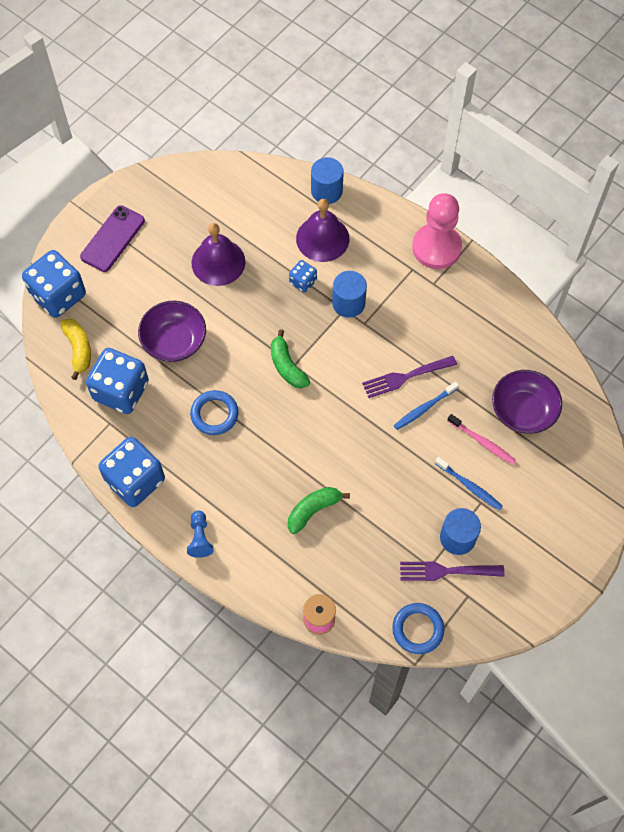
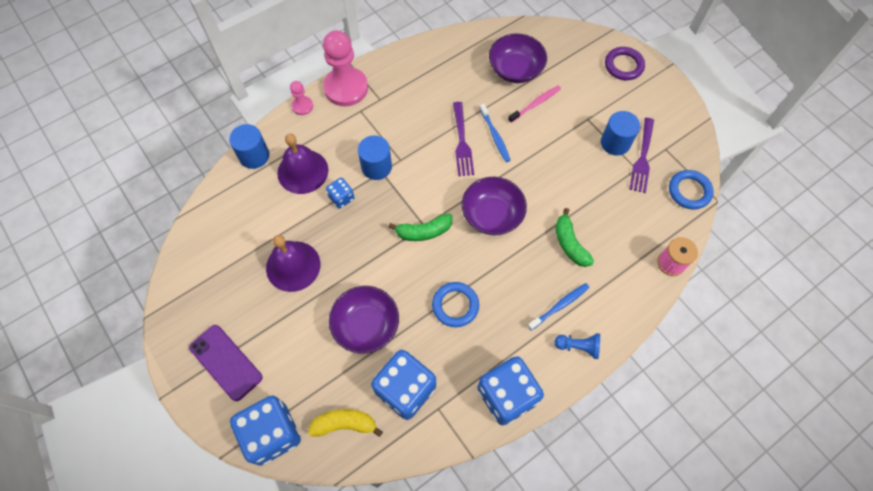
camera: 75 degrees left, 0 degrees up
blue toothbrush [435,457,503,511] -> blue toothbrush moved to [528,283,590,330]
none -> pink pawn [290,81,313,115]
none -> purple bowl [462,177,527,235]
none -> purple ring [605,47,645,80]

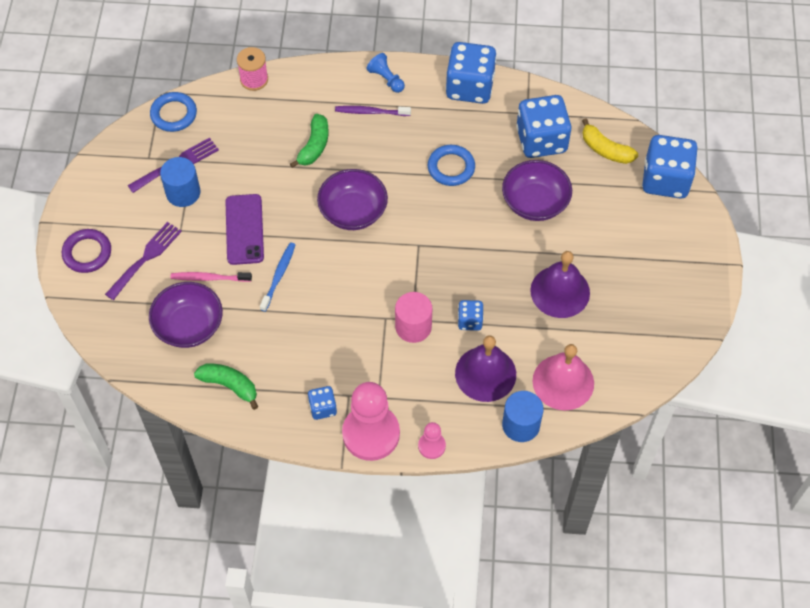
camera: 140 degrees left, 5 degrees down
purple phone [189,325,263,401] -> purple phone moved to [225,194,264,265]
blue cylinder [358,135,392,180] -> pink cylinder [395,292,432,343]
green banana [388,214,452,241] -> green banana moved to [194,363,258,410]
purple fork [453,102,474,176] -> purple fork moved to [105,222,182,300]
blue toothbrush [528,283,590,330] -> purple toothbrush [335,106,411,116]
none -> blue dice [308,386,337,420]
none -> pink bell [533,344,594,410]

